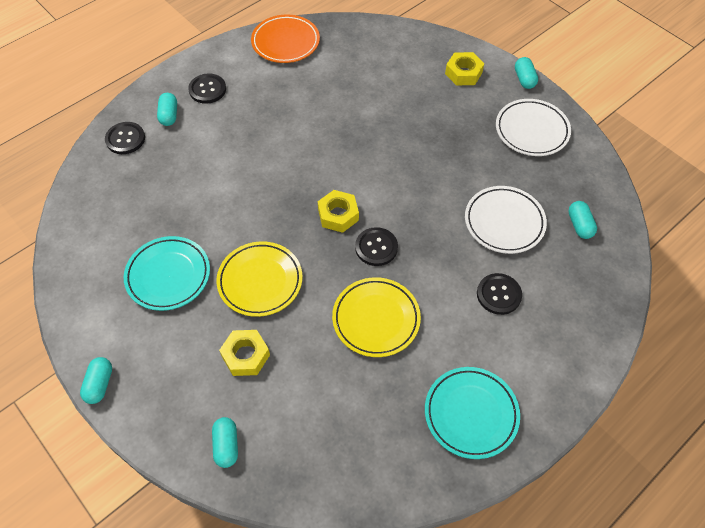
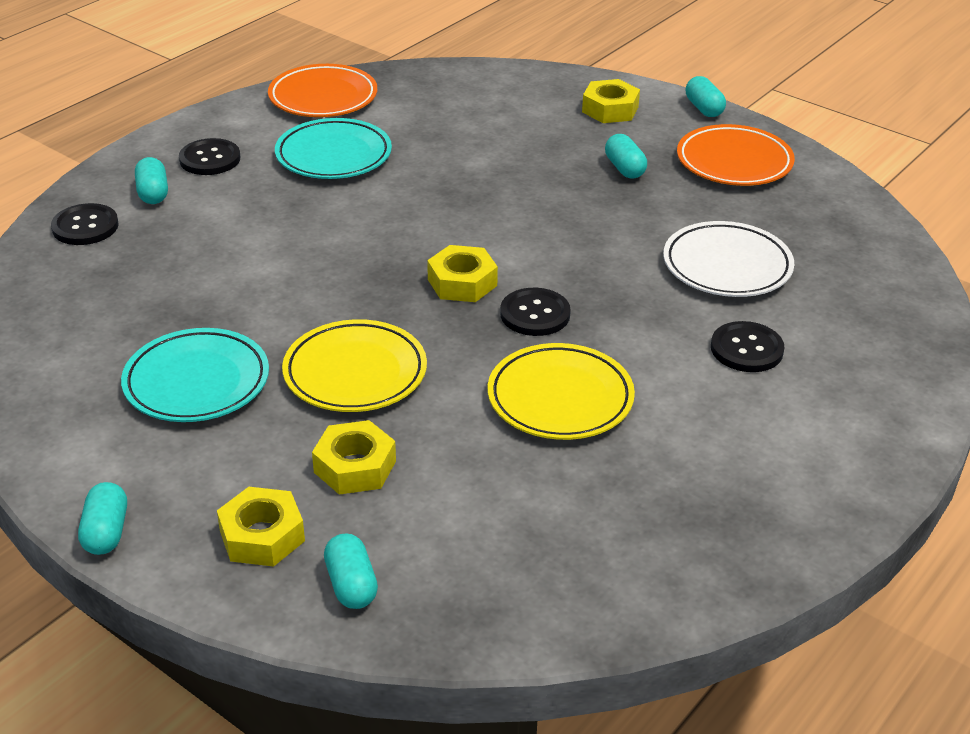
camera: 10 degrees left, 20 degrees down
turquoise plate [425,367,520,459] -> turquoise plate moved to [275,118,392,179]
white plate [496,99,571,156] -> orange plate [677,124,795,186]
turquoise capsule [568,201,597,239] -> turquoise capsule moved to [605,134,647,178]
none -> yellow nut [217,487,305,567]

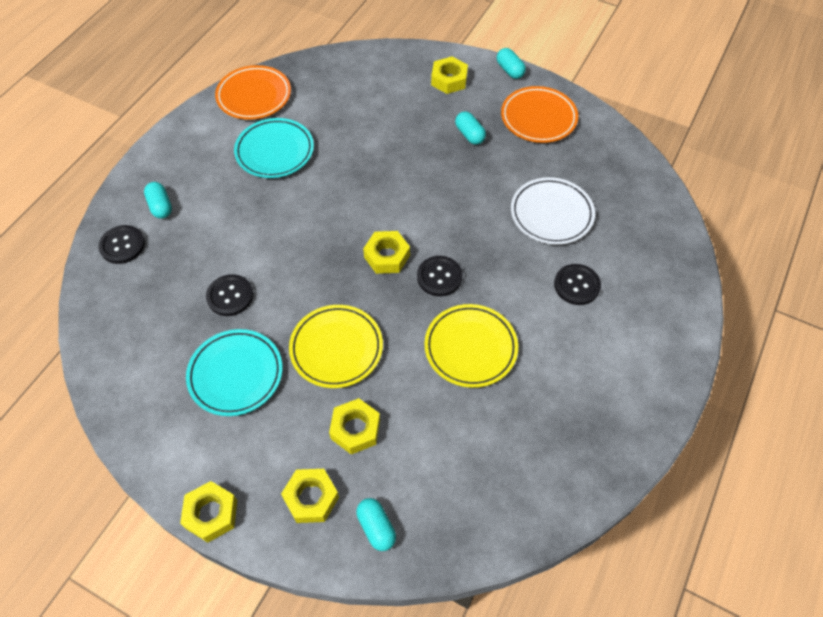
camera: 10 degrees left, 20 degrees up
turquoise capsule [78,482,127,555] -> yellow nut [180,481,237,542]
black button [179,138,240,175] -> black button moved to [206,274,253,316]

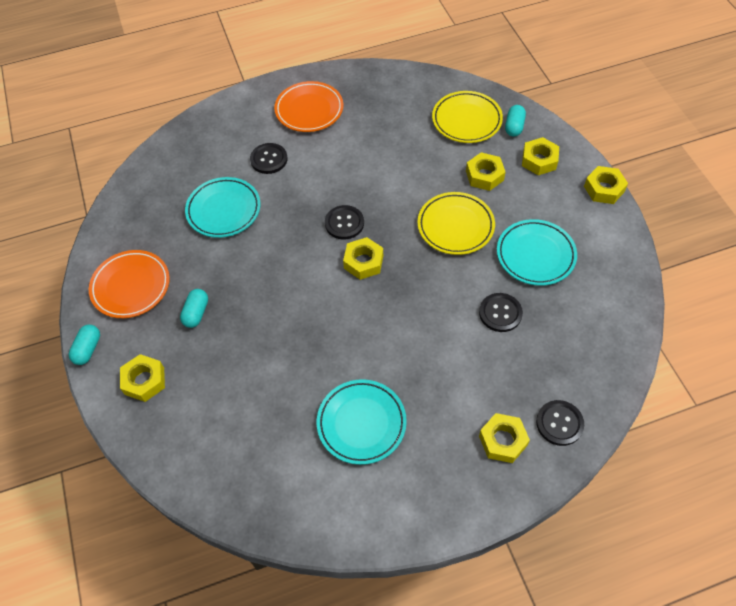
camera: 135 degrees left, 0 degrees up
turquoise capsule [144,182,172,218] -> yellow nut [479,413,530,463]
orange plate [215,65,291,120] -> orange plate moved to [274,81,343,132]
yellow plate [424,304,518,388] -> yellow plate moved to [432,91,503,143]
white plate [511,177,595,245] -> turquoise plate [185,177,261,238]

